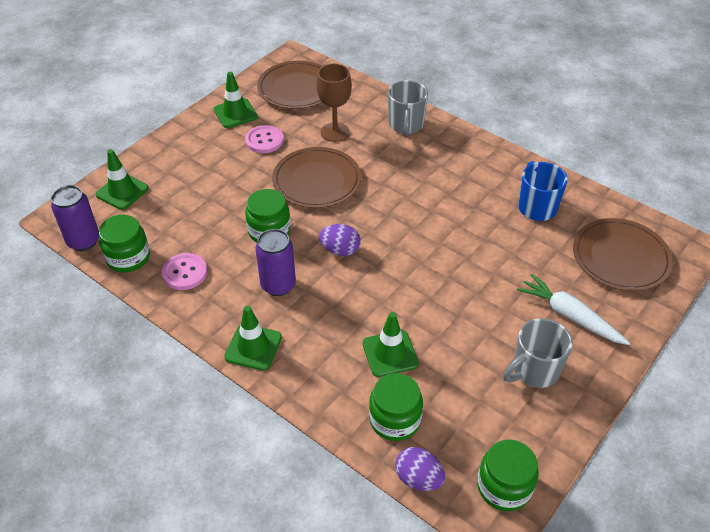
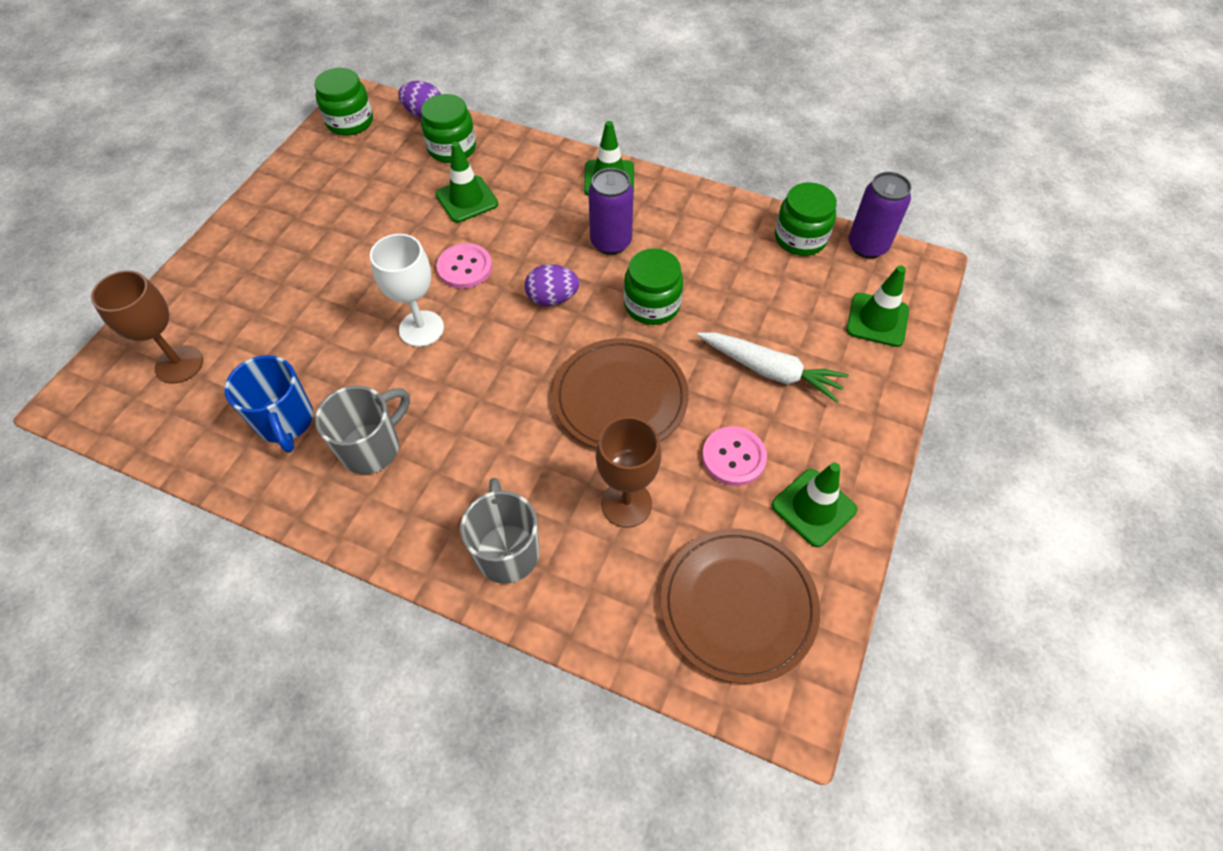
camera: 165 degrees right, 10 degrees up
pink button [162,253,207,290] -> pink button moved to [436,243,492,289]
grey mug [503,318,573,388] -> grey mug moved to [315,386,410,474]
white carrot [517,273,630,345] -> white carrot moved to [697,332,849,403]
brown plate [573,218,673,291] -> brown goblet [91,270,203,384]
none -> white goblet [370,234,444,347]

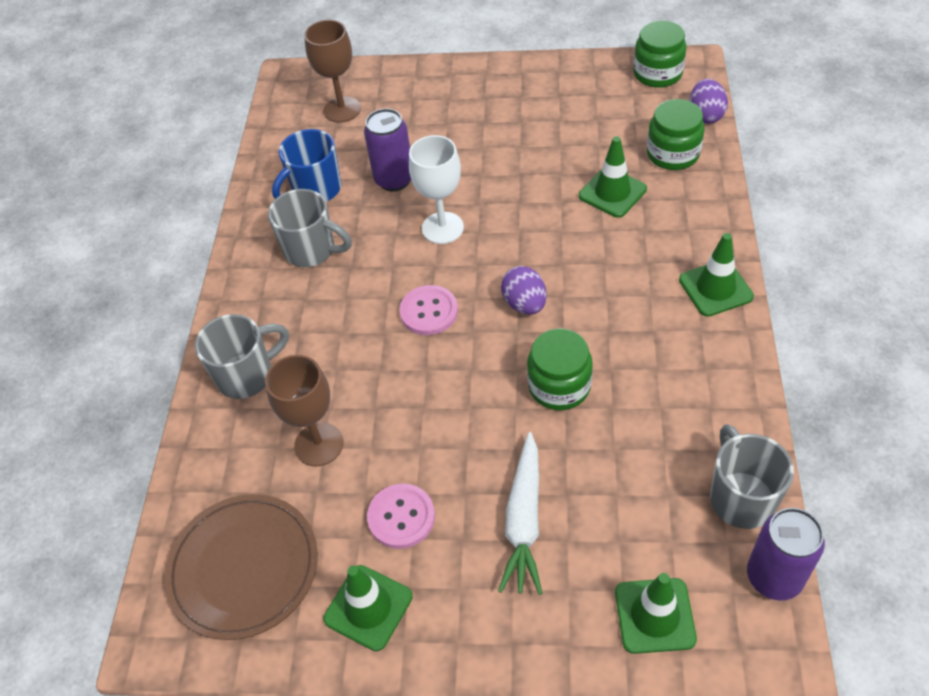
camera: 75 degrees right, 5 degrees down
pink button [436,243,492,289] -> pink button moved to [399,285,458,335]
brown plate [553,338,689,448] -> none
purple can [588,168,634,255] -> purple can moved to [364,108,411,192]
green jar [775,182,837,256] -> grey mug [710,424,794,529]

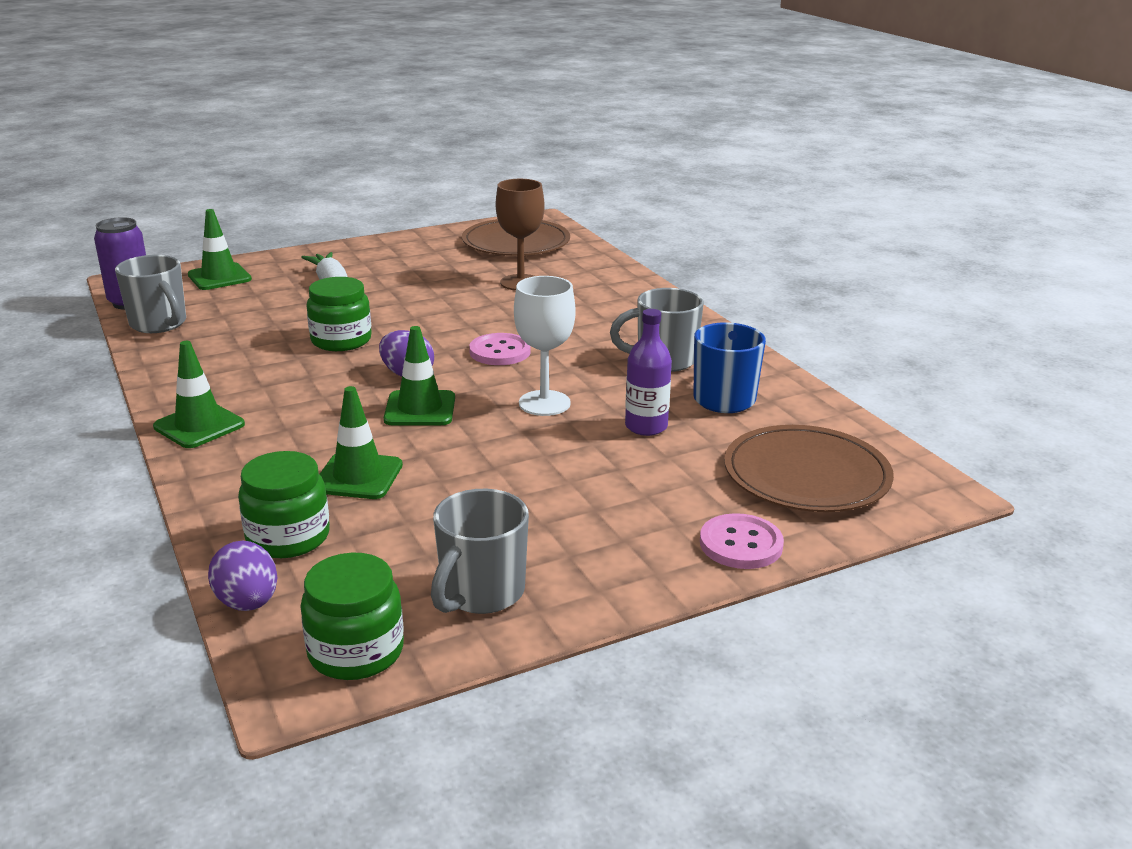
camera: 145 degrees right, 25 degrees down
grey mug [195,314,289,399] -> grey mug moved to [431,489,529,614]
brown goblet [304,20,361,123] -> brown plate [724,425,894,512]
green traffic cone [324,565,413,651] -> green traffic cone moved to [384,326,455,425]
purple can [364,108,411,192] -> purple bottle [625,309,672,436]
pink button [367,484,435,549] -> pink button moved to [700,513,784,569]

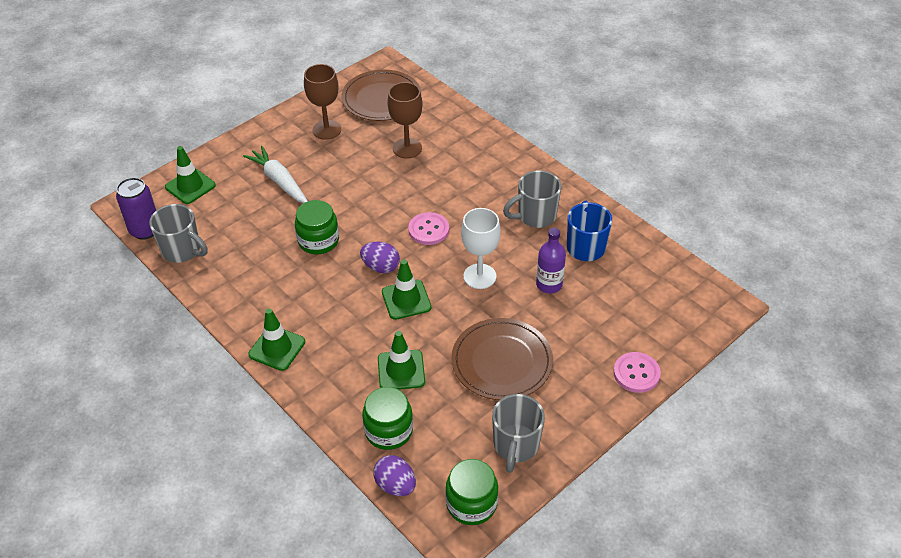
camera: 15 degrees left, 20 degrees up
brown plate [724,425,894,512] -> brown plate moved to [451,318,553,400]
none -> brown goblet [304,64,341,140]

